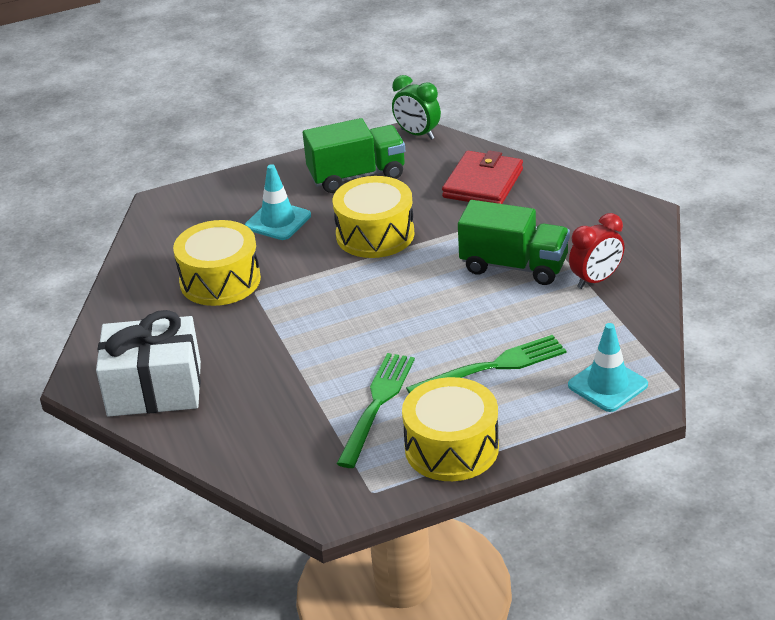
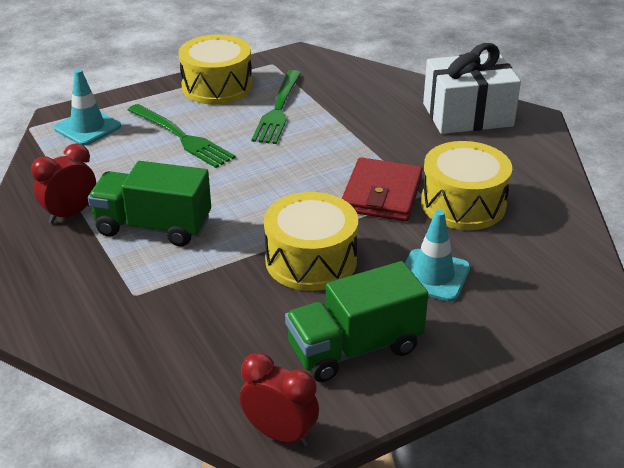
camera: 170 degrees right, 0 degrees up
green clock [392,75,441,140] -> red clock [240,353,319,447]
green fork [406,335,566,393] -> green fork turned 105 degrees counterclockwise [128,104,235,168]
red wallet [442,150,523,204] -> red wallet moved to [342,157,423,221]

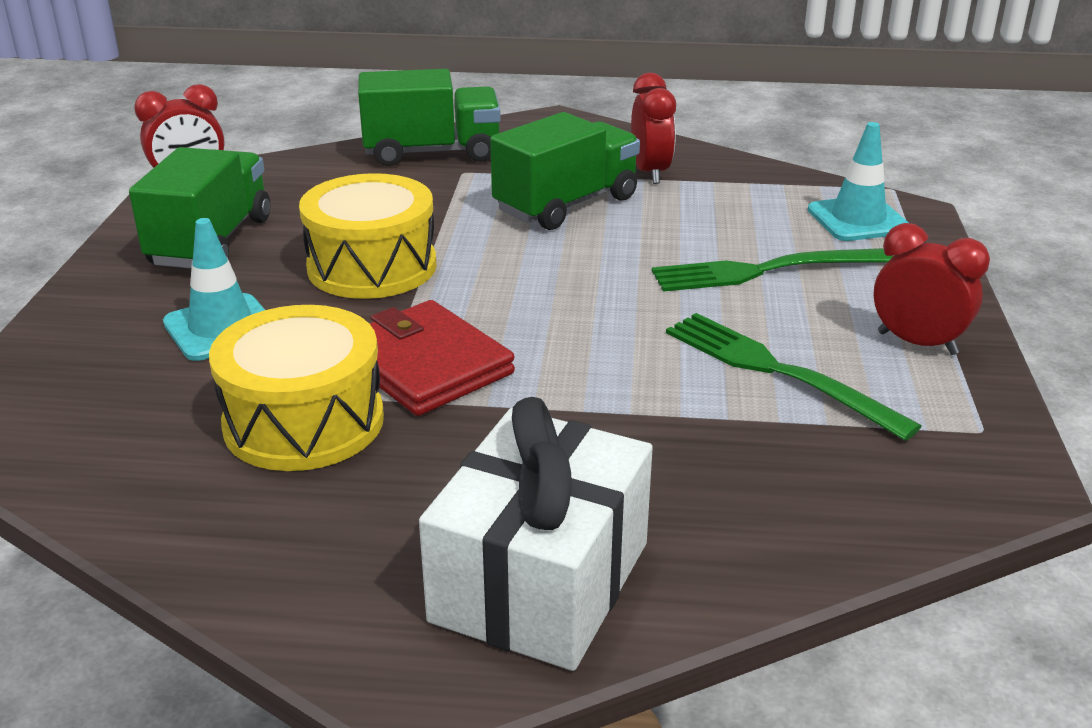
camera: 125 degrees right, 5 degrees down
yellow drum [178,35,252,105] -> red clock [873,223,990,355]
none -> green truck [358,69,501,166]

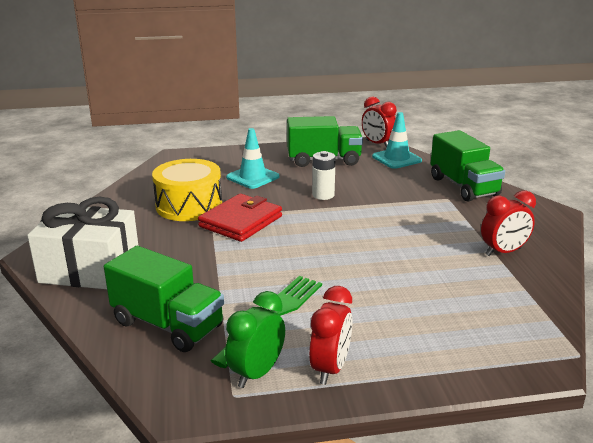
camera: 75 degrees right, 5 degrees down
yellow drum [299,173,437,299] -> white battery [312,151,336,200]
green truck [490,112,640,230] -> green truck moved to [104,246,224,352]
green fork [652,248,893,292] -> none
turquoise traffic cone [808,122,909,241] -> turquoise traffic cone moved to [372,112,422,169]
none -> green clock [225,291,285,388]

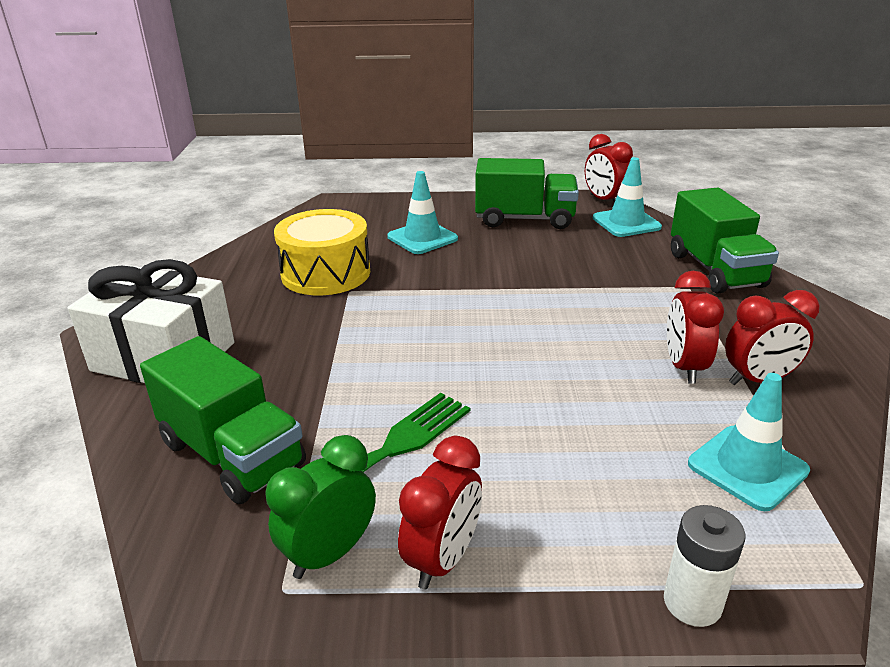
camera: 10 degrees right, 5 degrees up
red wallet [198,194,282,242] -> none
white battery [312,151,336,200] -> white battery moved to [664,505,745,627]
none -> red clock [667,271,724,384]
none -> turquoise traffic cone [688,373,810,511]

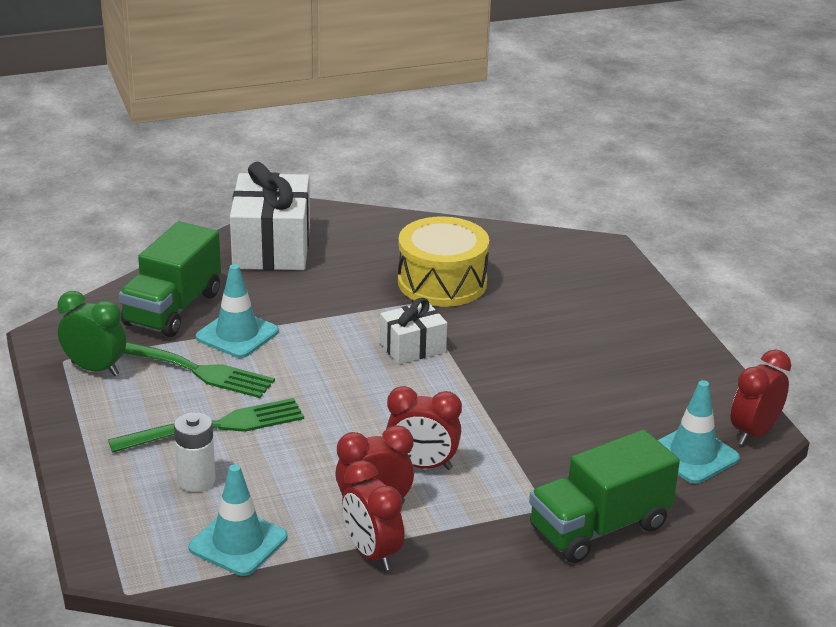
camera: 70 degrees right, 0 degrees up
turquoise traffic cone [387,171,458,254] -> turquoise traffic cone moved to [196,264,279,358]
red clock [398,436,482,590] -> red clock moved to [386,386,462,470]
green truck [475,158,579,229] -> none
white battery [664,505,745,627] -> white battery moved to [174,412,216,492]
none -> green fork [108,398,304,453]
none -> white gift [380,298,447,364]

